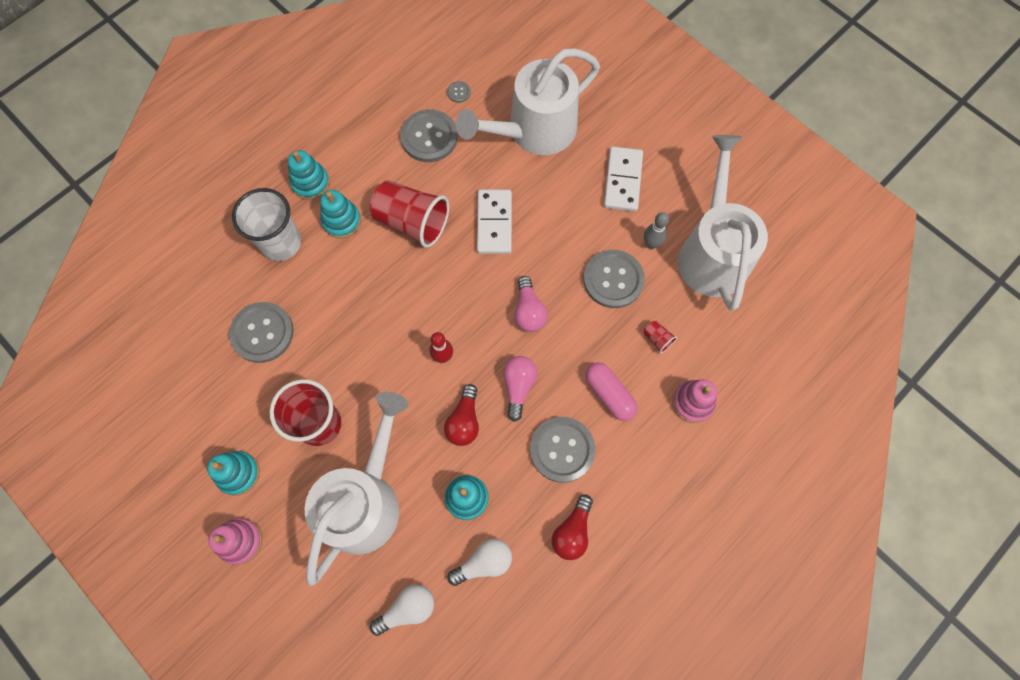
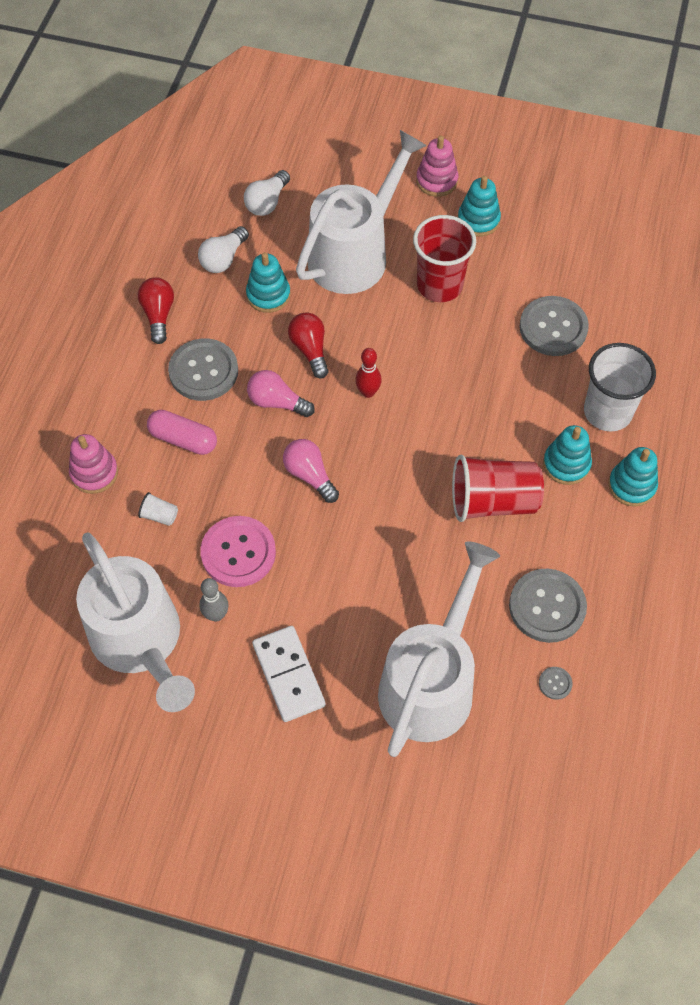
camera: 150 degrees right, 10 degrees down
white watering can [305,392,409,586] -> white watering can turned 135 degrees counterclockwise [296,130,427,294]
white domino [477,190,512,254] -> none
pink light bulb [503,356,537,422] -> pink light bulb turned 135 degrees clockwise [247,370,315,417]
grey button [583,250,645,308] -> pink button [200,516,276,587]
red cup [643,321,677,353] -> white cup [138,492,178,526]

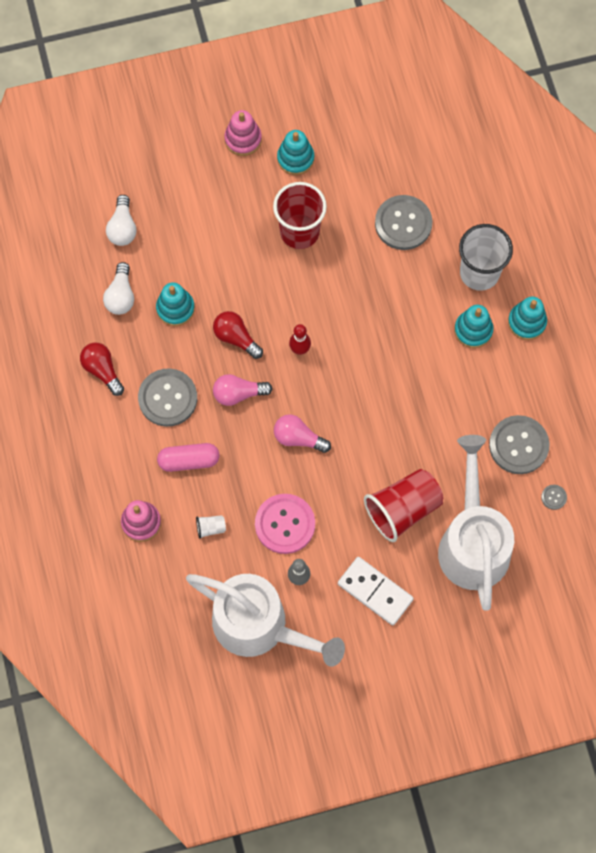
camera: 30 degrees left, 10 degrees up
white watering can [296,130,427,294] -> none
red cup [452,455,544,522] -> red cup moved to [364,469,443,542]

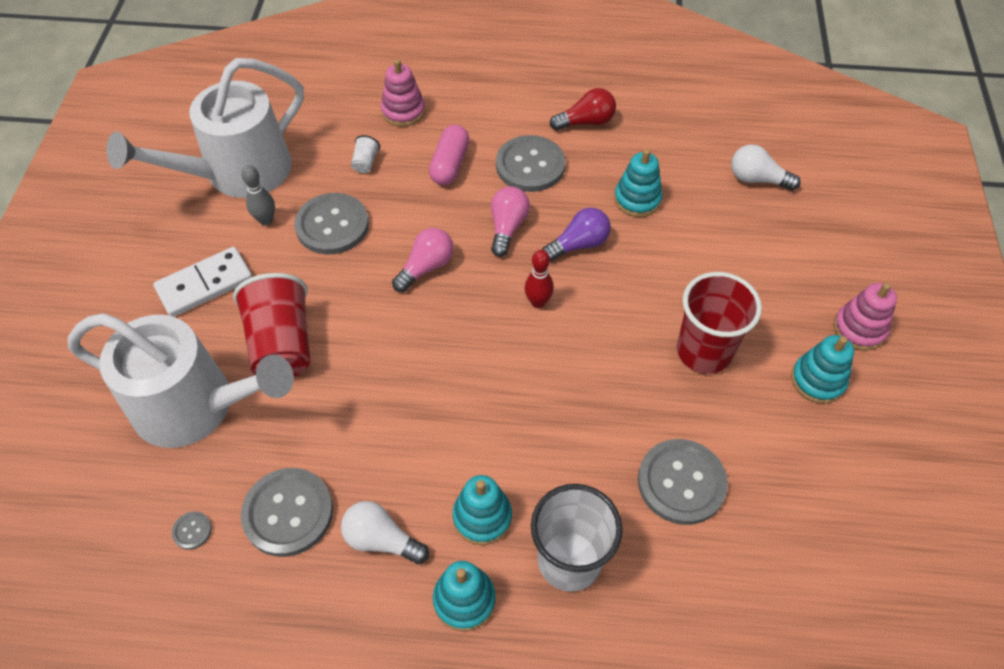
camera: 110 degrees right, 15 degrees down
white light bulb [103,262,134,315] -> white light bulb moved to [341,501,429,564]
red light bulb [213,311,263,359] -> purple light bulb [542,208,611,261]
pink button [255,494,315,554] -> grey button [294,193,369,254]

